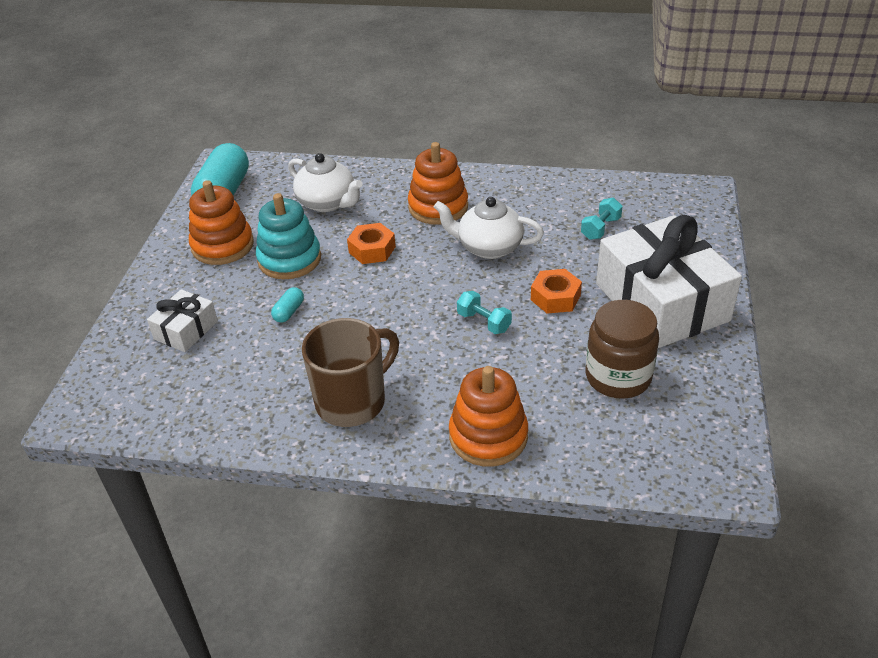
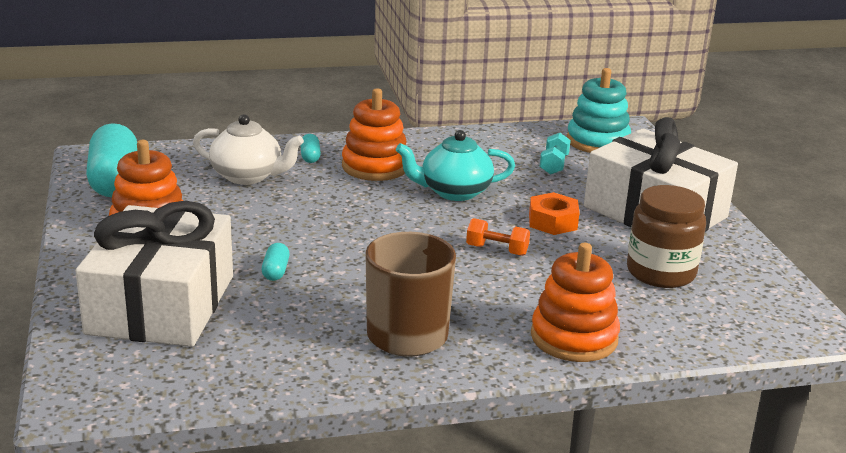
camera: 25 degrees left, 15 degrees down
white gift [147,289,218,352] -> white gift [76,201,233,347], size x2.14
turquoise stacking toy [256,193,321,279] -> turquoise stacking toy moved to [567,68,631,153]
orange nut [347,223,396,264] -> none
white teapot [434,197,544,259] -> turquoise teapot [396,130,515,201]
turquoise dumbbell [457,291,512,334] -> orange dumbbell [466,218,530,256]
none -> turquoise capsule [300,134,321,163]

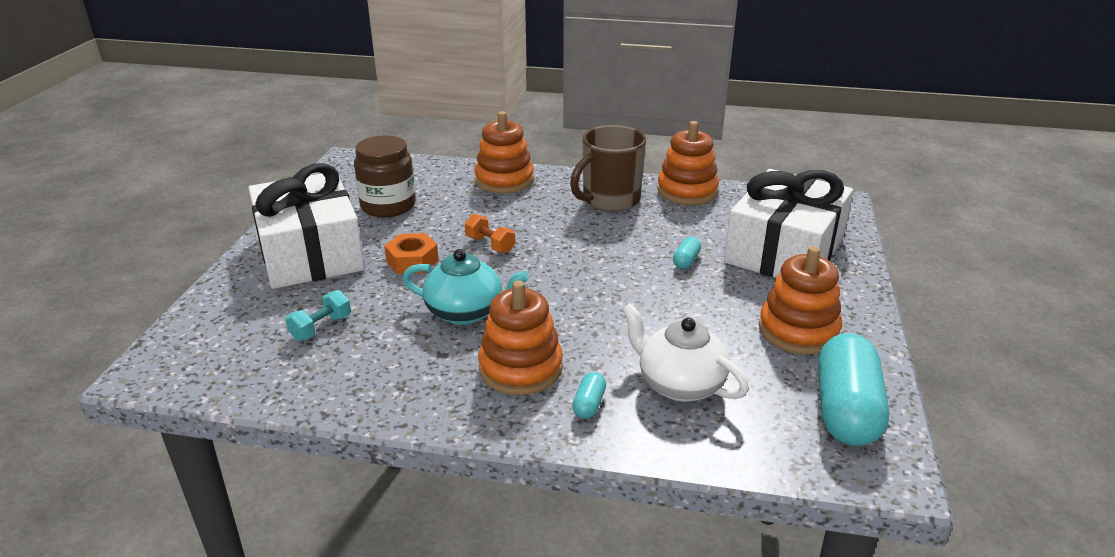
camera: 155 degrees left, 5 degrees up
turquoise stacking toy [567,68,631,153] -> none
none -> orange stacking toy [657,121,719,205]

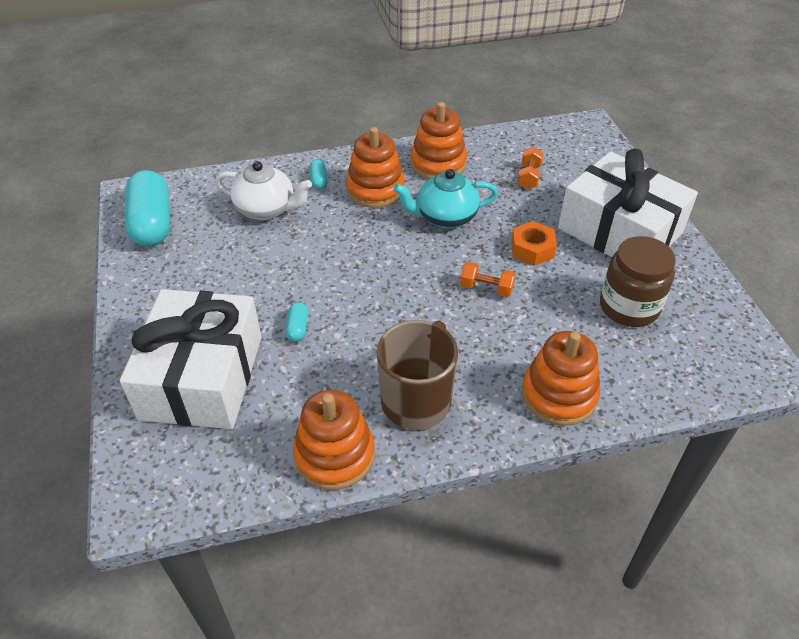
camera: 155 degrees right, 15 degrees up
turquoise dumbbell [285,290,351,341] -> orange dumbbell [518,147,544,189]
orange stacking toy [759,246,842,355] -> orange stacking toy moved to [410,102,467,179]

